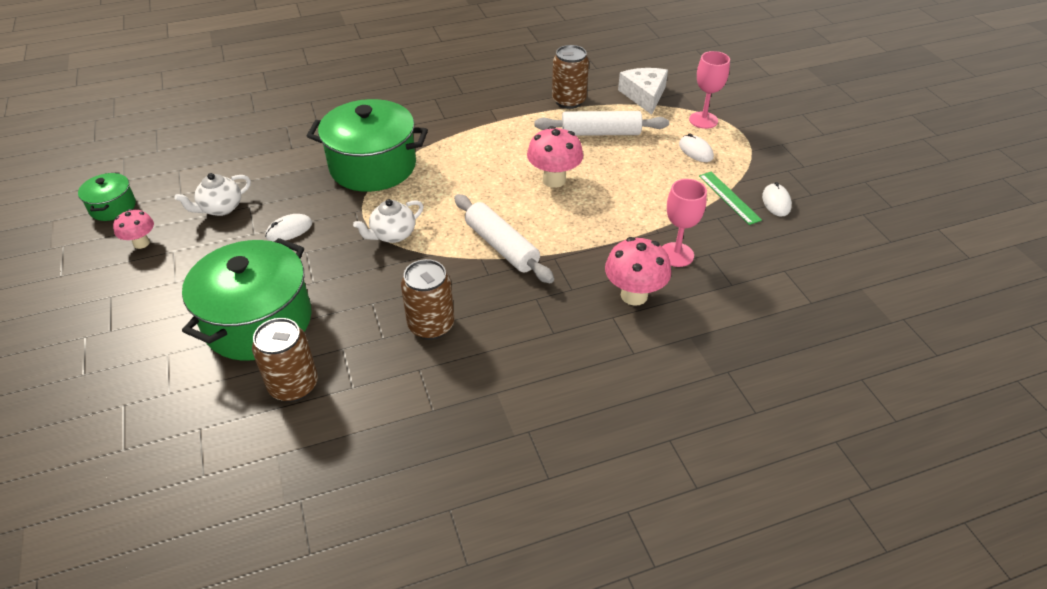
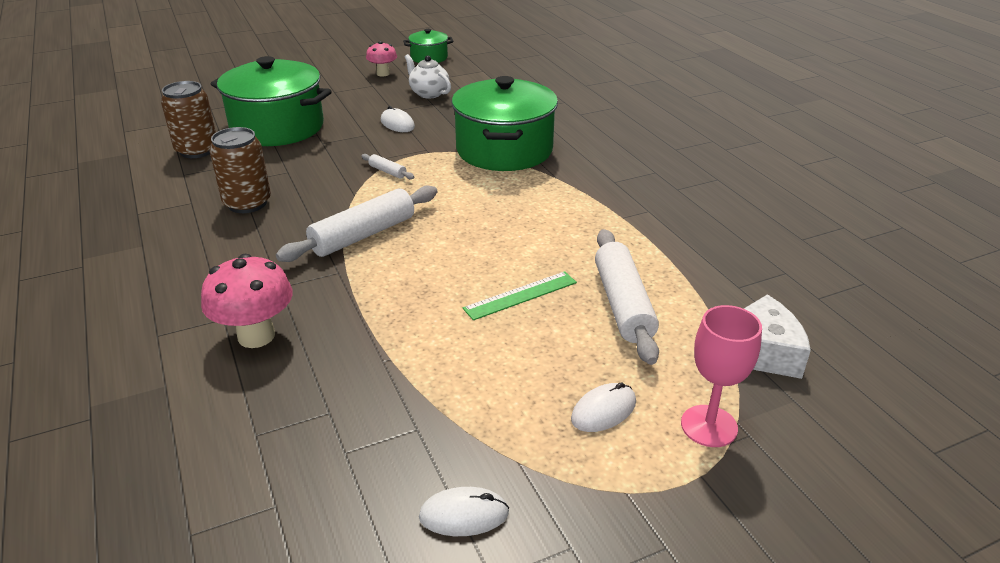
camera: 85 degrees right, 10 degrees down
white teapot [353,199,424,243] -> white rolling pin [361,154,414,179]
pink mushroom [527,126,583,188] -> none
brown can [552,45,589,109] -> none
pink goblet [662,179,707,267] -> none
green ruler [699,172,762,225] -> green ruler moved to [463,271,577,320]

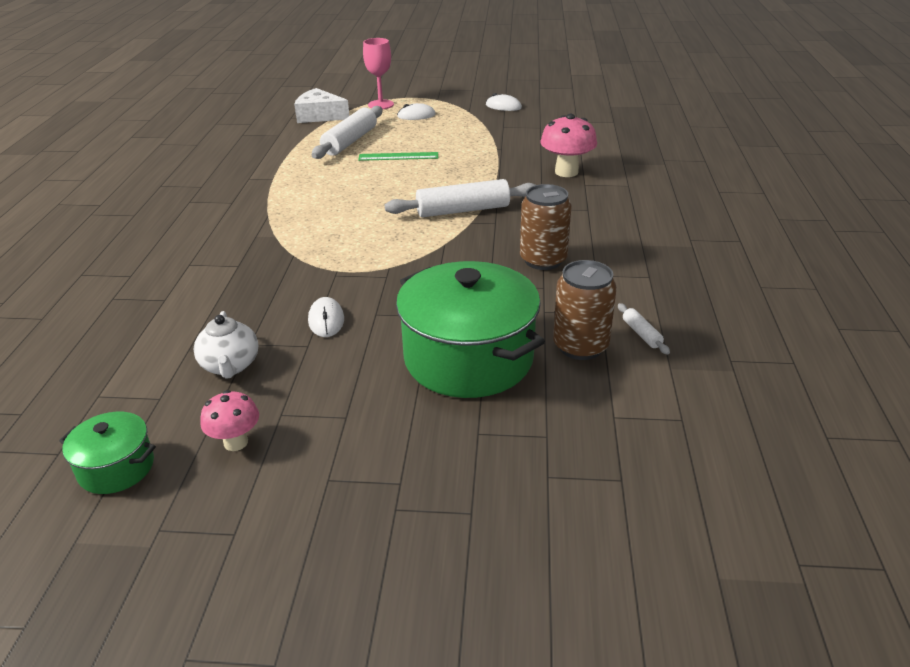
camera: 150 degrees left, 0 degrees up
white rolling pin [361,154,414,179] -> white rolling pin moved to [618,303,670,355]
green pot [452,76,558,171] -> none

